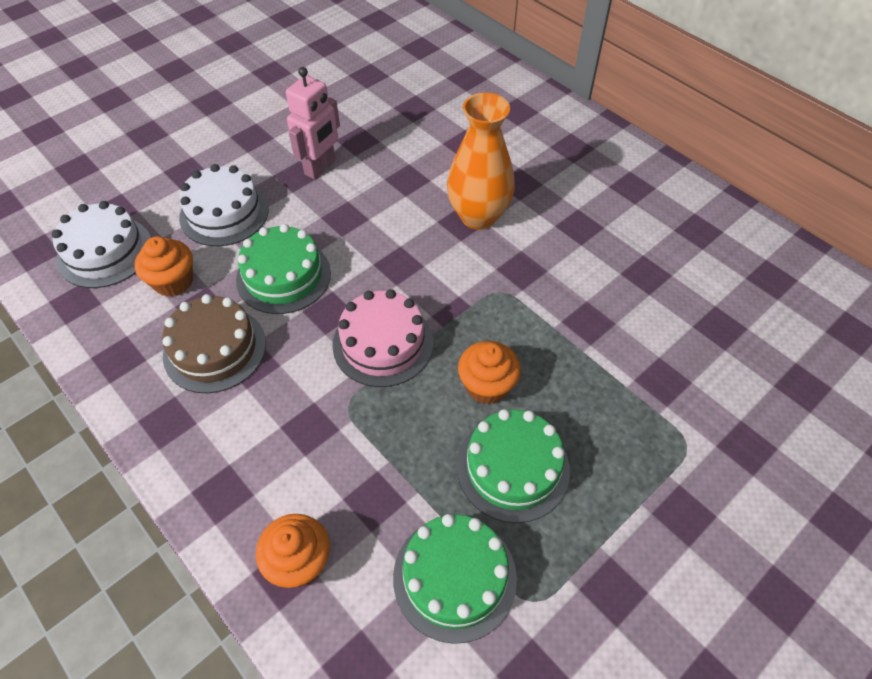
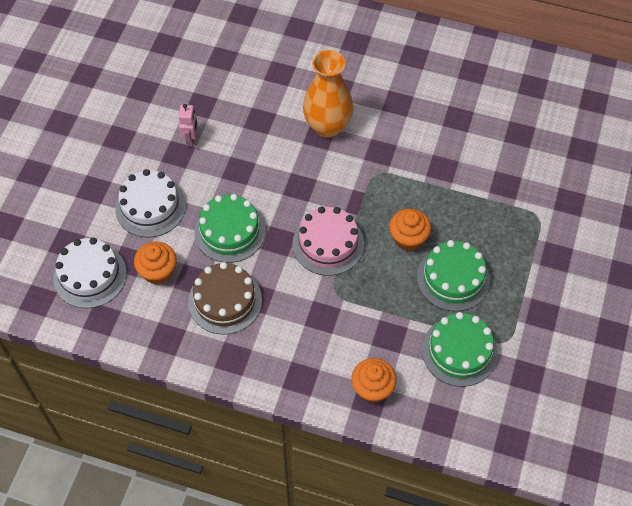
camera: 30 degrees left, 5 degrees up
pink robot [286,67,340,179] -> pink robot [178,104,198,147], size x0.63

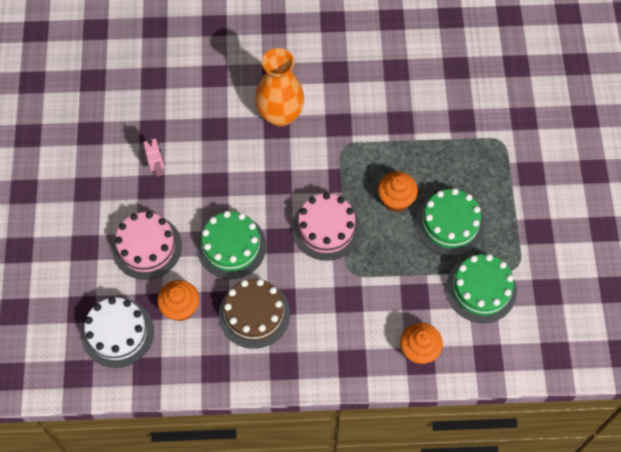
camera: 20 degrees left, 5 degrees up
white cake [115,169,186,238] -> pink cake [112,212,182,280]

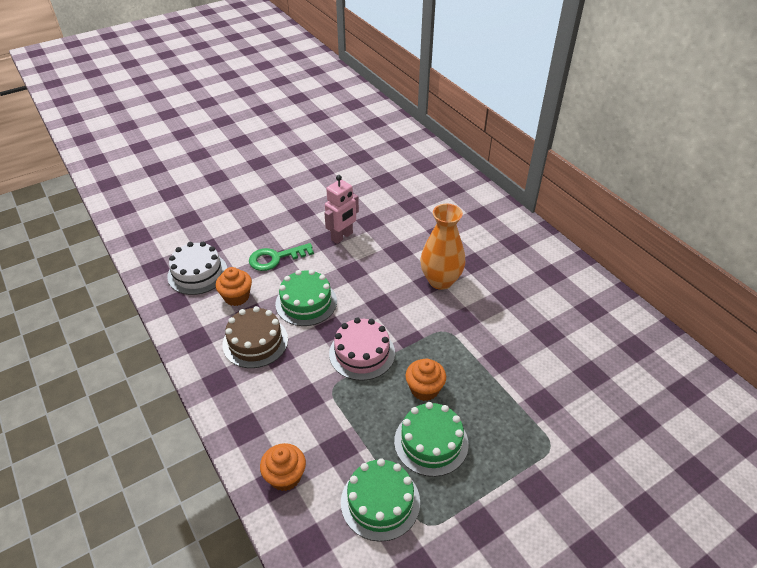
camera: 60 degrees right, 20 degrees down
pink cake [112,212,182,280] -> green key [249,243,314,271]
pink robot [143,139,164,177] -> pink robot [324,175,359,244], size x1.59

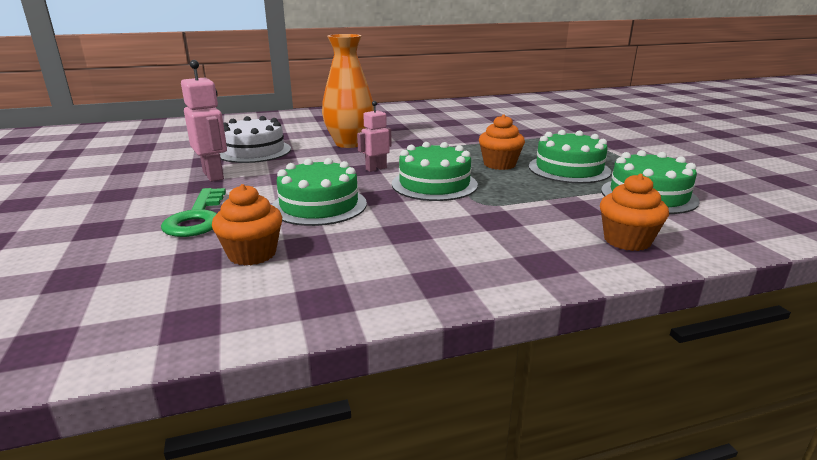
camera: 75 degrees left, 20 degrees down
white cake [168,242,227,295] -> white cake moved to [220,116,291,163]
brown cake [223,306,288,368] -> none
pink cake [329,317,395,381] -> green cake [392,142,478,201]
none -> pink robot [357,101,392,172]

